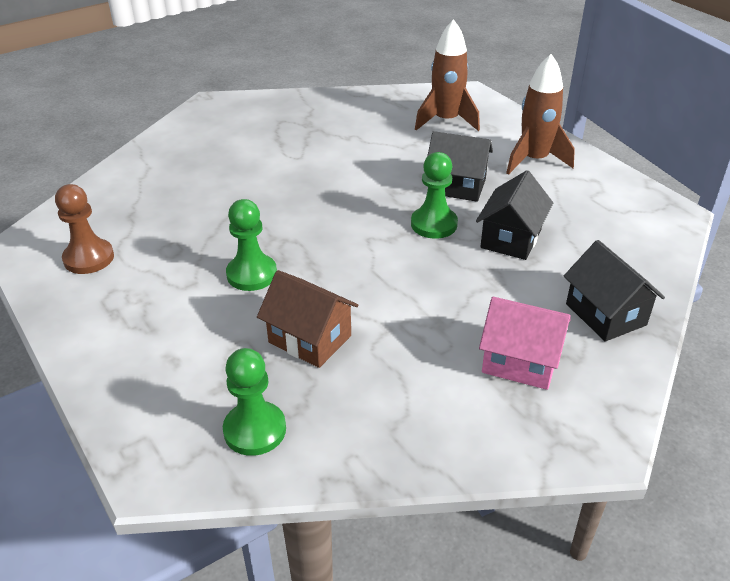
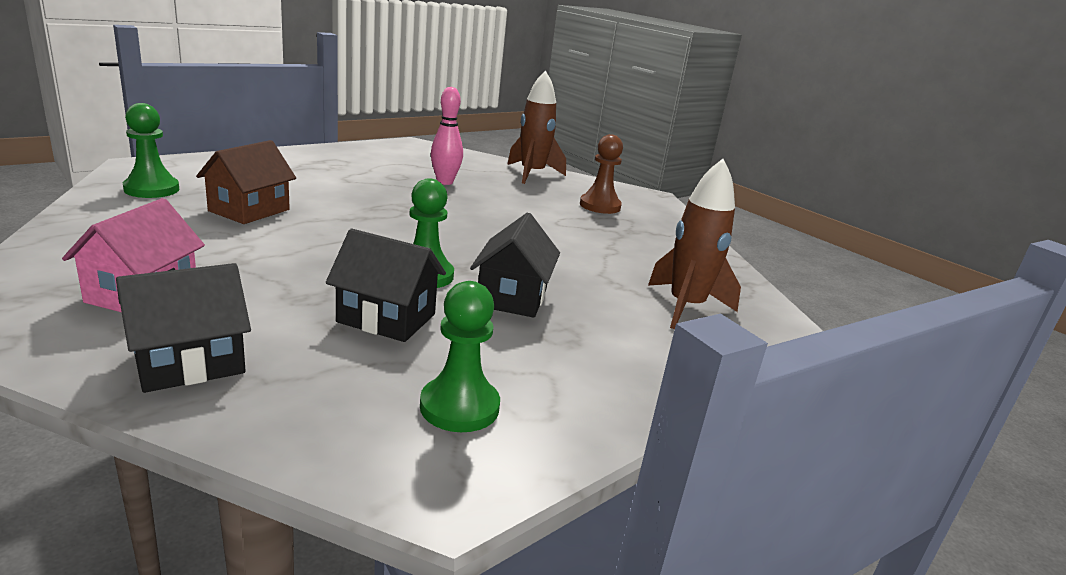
camera: 80 degrees right, 15 degrees down
brown pawn [55,184,114,274] -> brown pawn moved to [580,134,623,214]
green pawn [226,199,277,291] -> green pawn moved to [420,281,500,432]
brown rocket [506,54,575,175] -> brown rocket moved to [507,70,566,184]
none -> pink bowling pin [431,87,463,185]

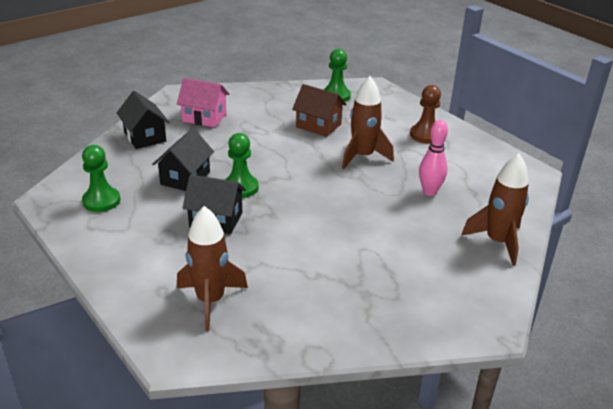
camera: 95 degrees right, 10 degrees up
brown pawn [580,134,623,214] -> brown pawn moved to [410,85,441,143]
none -> brown rocket [342,76,394,169]

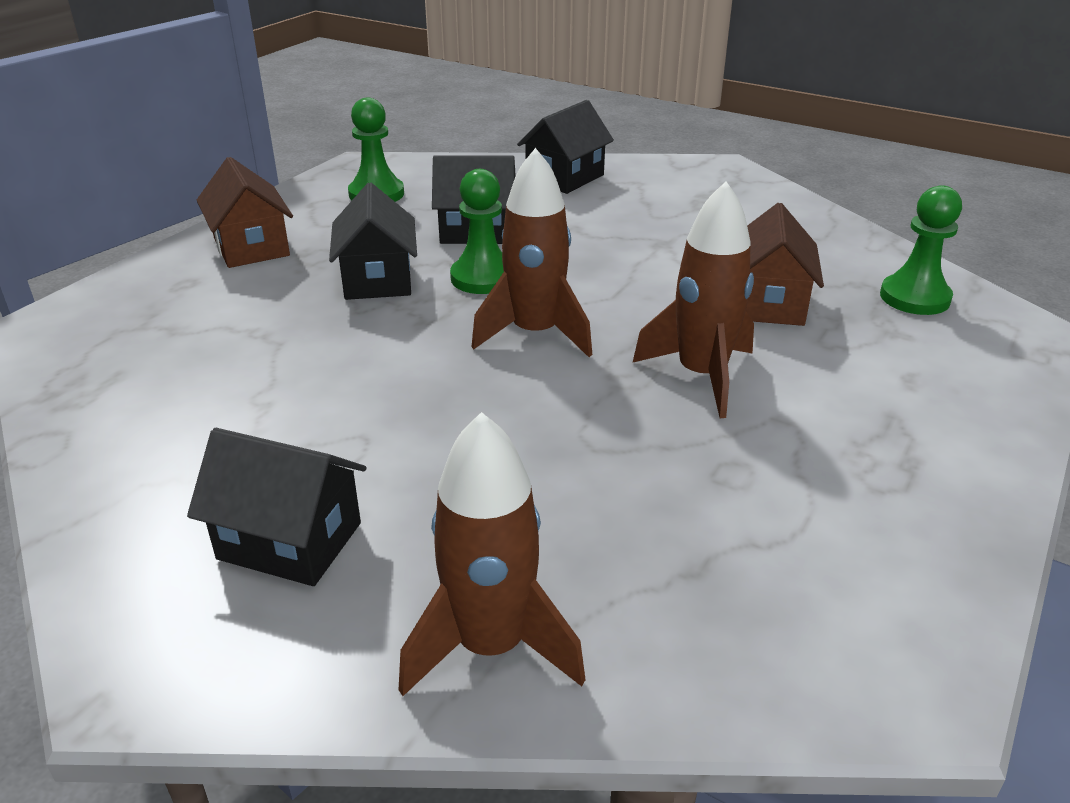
camera: 70 degrees right, 0 degrees up
pink house [177,78,229,127] -> none
brown rocket [177,206,248,331] -> brown rocket moved to [471,148,592,357]
brown pawn [410,85,441,143] -> none
pink bowling pin [419,120,448,196] -> none
none -> black house [187,428,366,586]
none -> brown house [197,157,293,268]

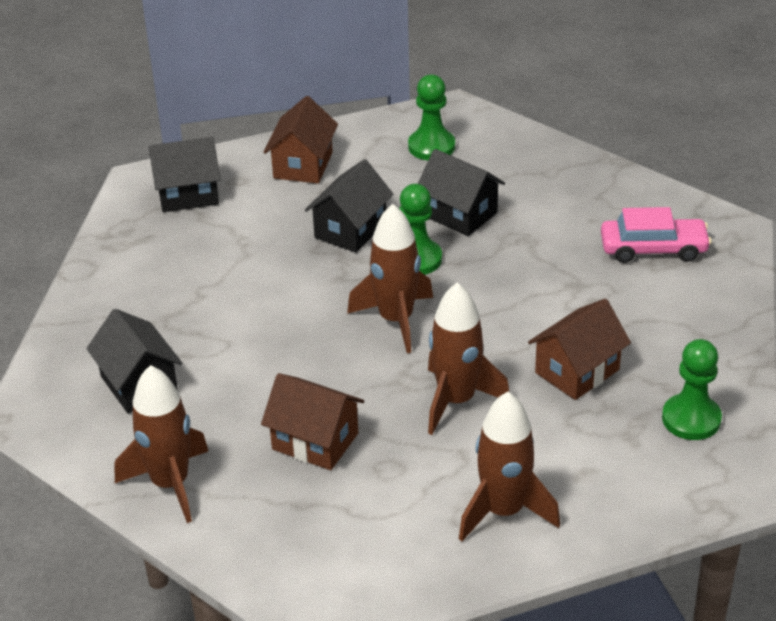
camera: 40 degrees right, 5 degrees up
black house [517,100,614,194] -> black house moved to [149,137,220,212]
none -> brown house [261,373,365,470]
none -> brown rocket [459,392,560,541]
none -> pink car [601,207,712,263]

